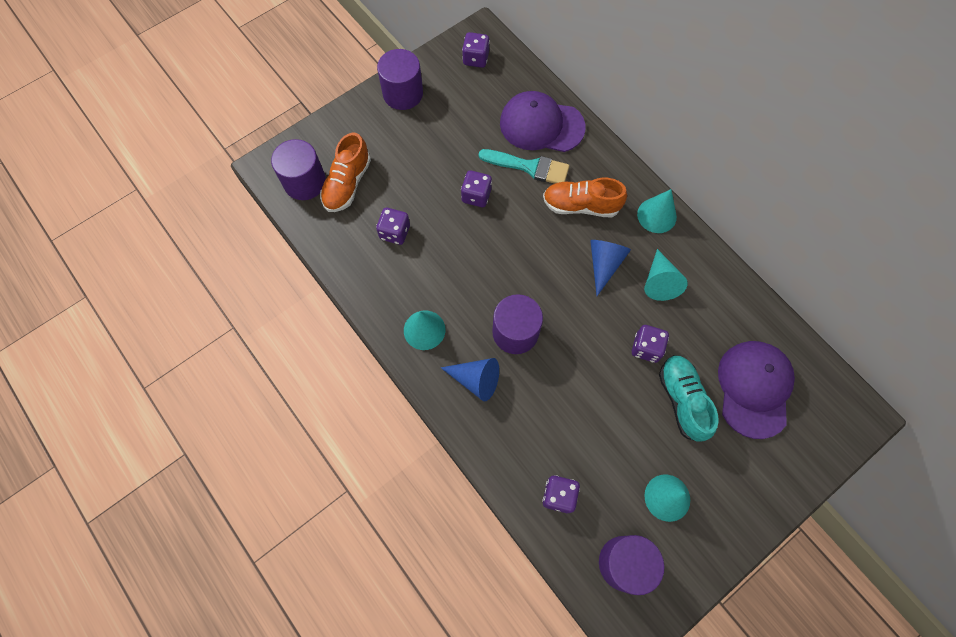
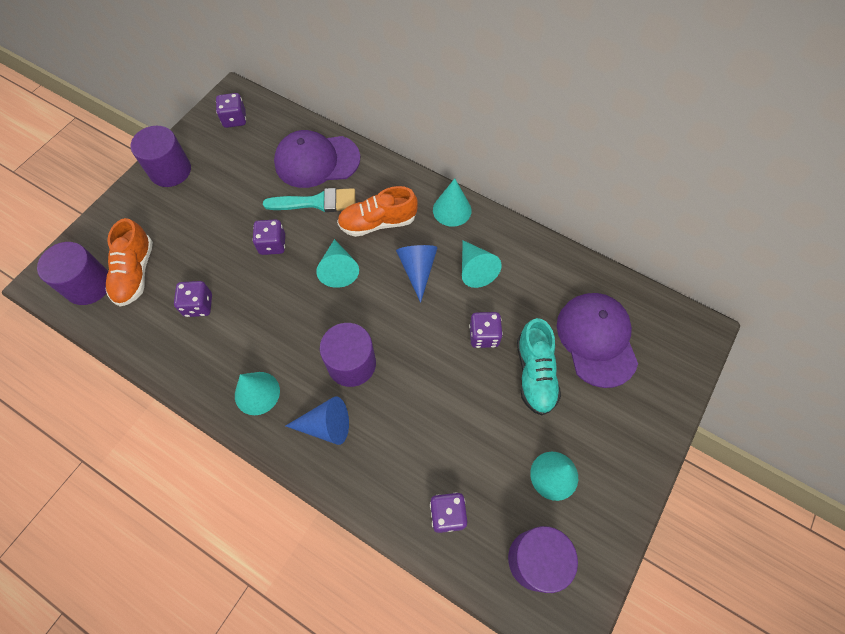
camera: 20 degrees left, 5 degrees down
turquoise shoe [659,355,719,442] -> turquoise shoe turned 150 degrees counterclockwise [517,318,561,415]
none -> turquoise cone [316,239,359,288]

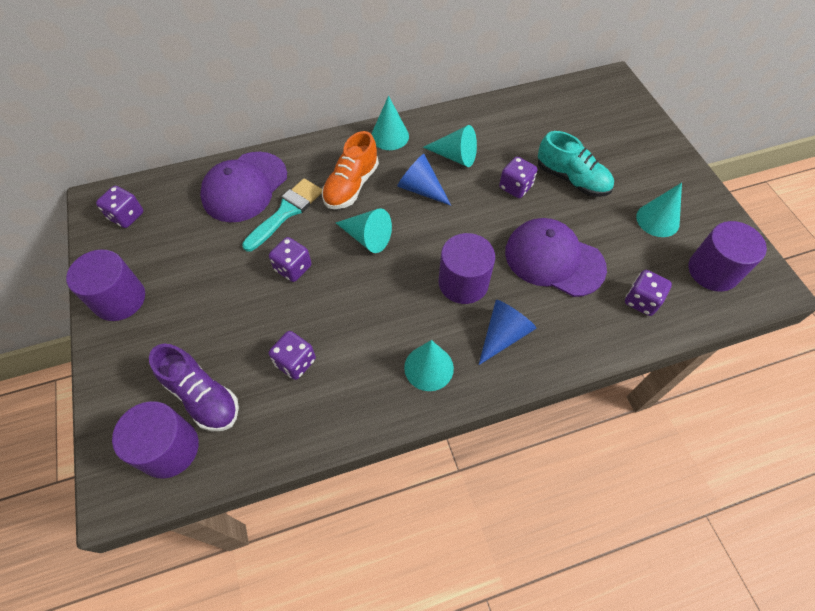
camera: 50 degrees left, 5 degrees down
orange shoe [106,218,153,307] -> purple shoe [149,344,239,431]
purple cap [557,293,638,388] -> purple cap moved to [505,218,607,297]

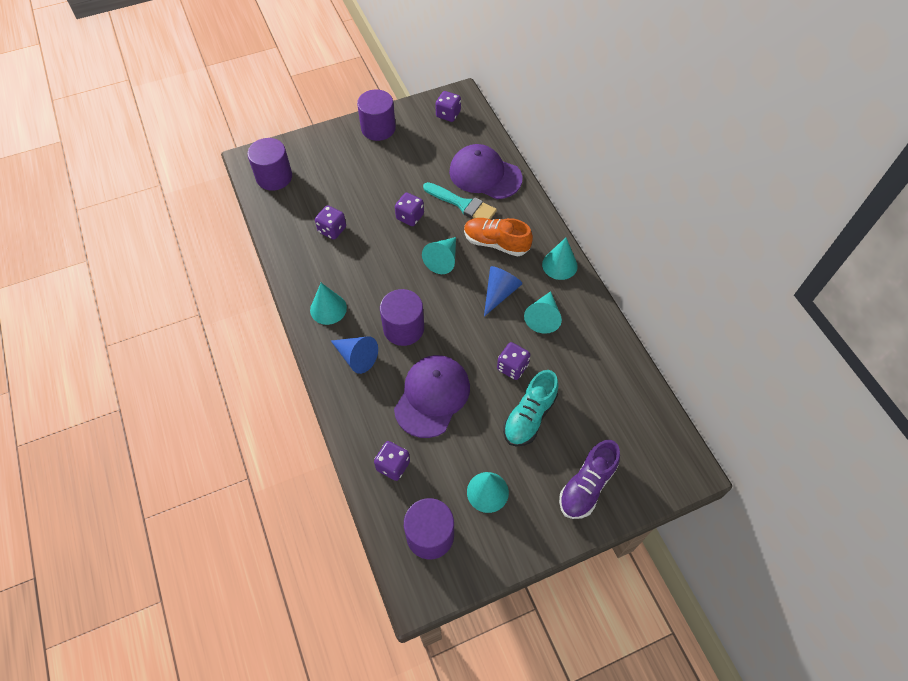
camera: 85 degrees right, 0 degrees up
purple shoe [149,344,239,431] -> purple shoe moved to [559,440,620,519]

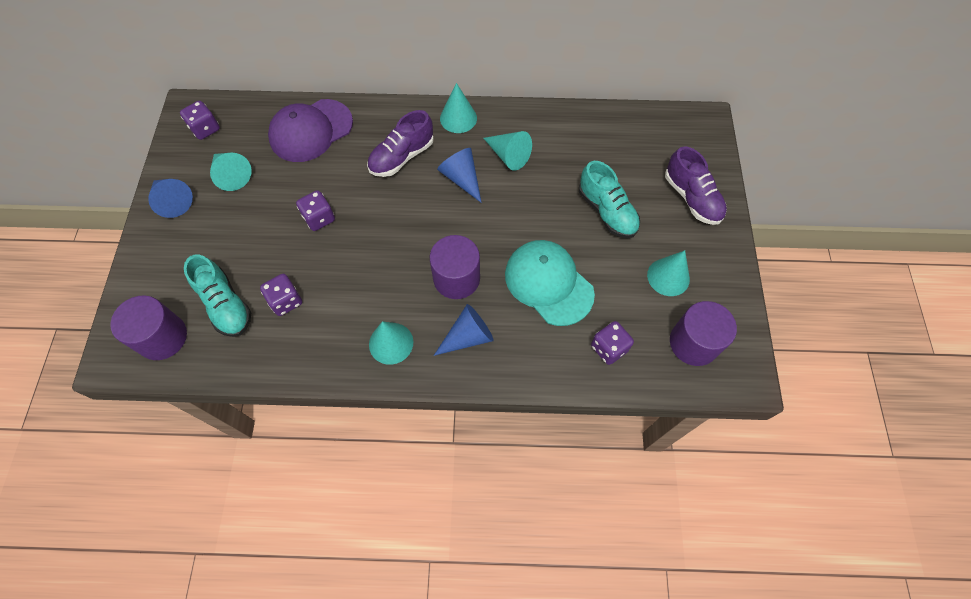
camera: 65 degrees left, 5 degrees up
purple cylinder [357,89,396,141] -> blue cone [148,179,193,218]
purple cap [394,355,470,438] -> turquoise cap [505,240,595,326]
turquoise cone [422,237,456,274] -> turquoise cone moved to [210,153,252,191]
turquoise brush [423,182,497,220] -> none
orange shoe [464,218,533,257] -> purple shoe [367,110,434,177]
purple dice [497,342,530,380] -> none
none -> turquoise shoe [184,255,251,337]

